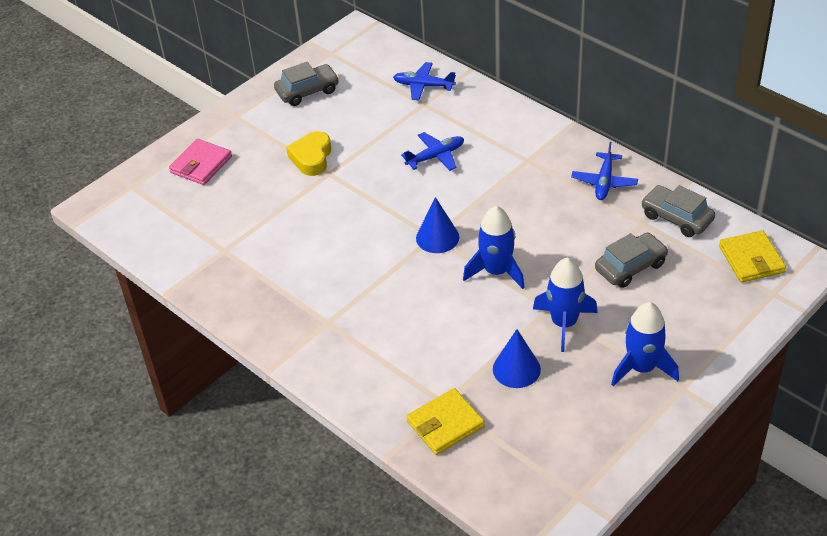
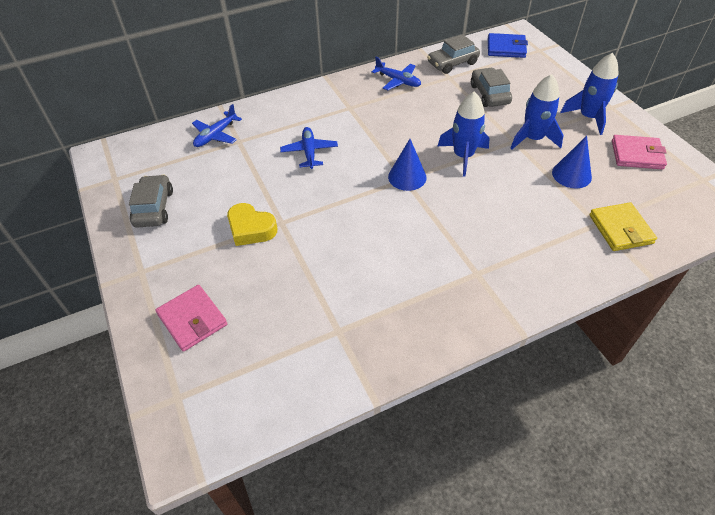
camera: 70 degrees left, 5 degrees up
yellow wallet [719,230,786,282] -> blue wallet [488,33,528,58]
none -> pink wallet [612,135,667,170]

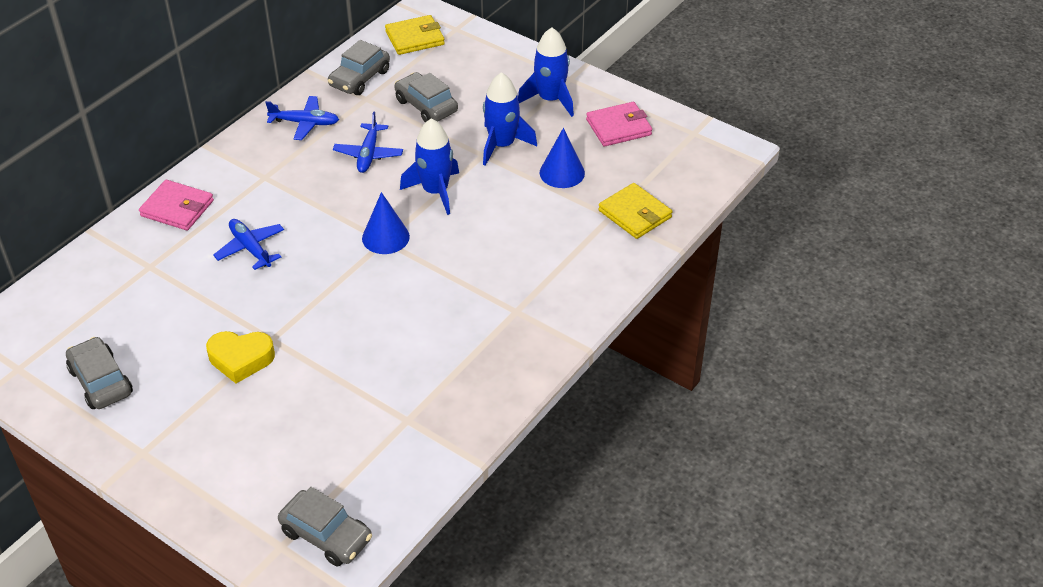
camera: 30 degrees left, 5 degrees down
pink wallet [155,285,227,352] -> pink wallet moved to [139,180,214,231]
blue plane [192,104,242,147] -> blue plane moved to [333,111,403,173]
blue wallet [488,33,528,58] -> yellow wallet [385,15,445,55]
none -> grey car [278,487,372,567]

